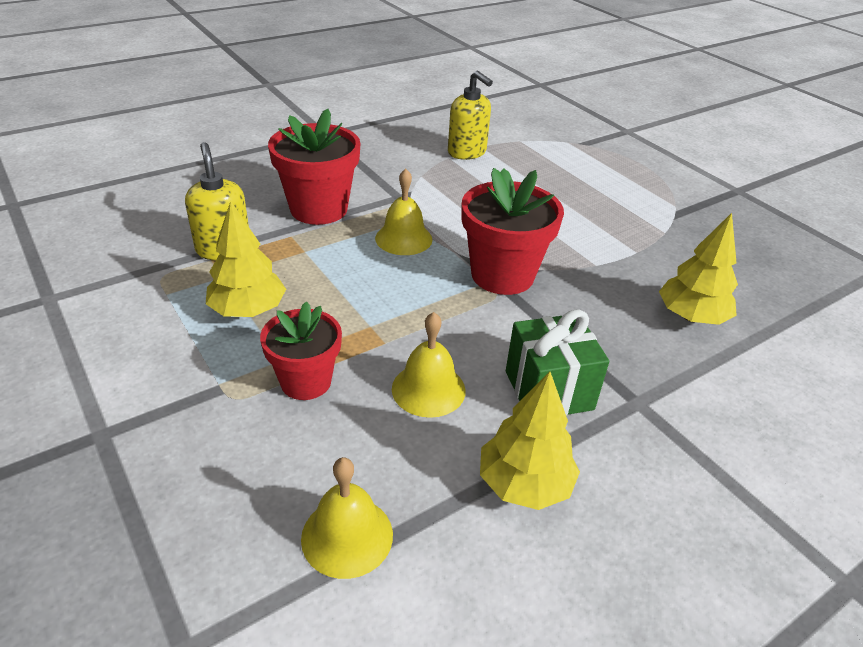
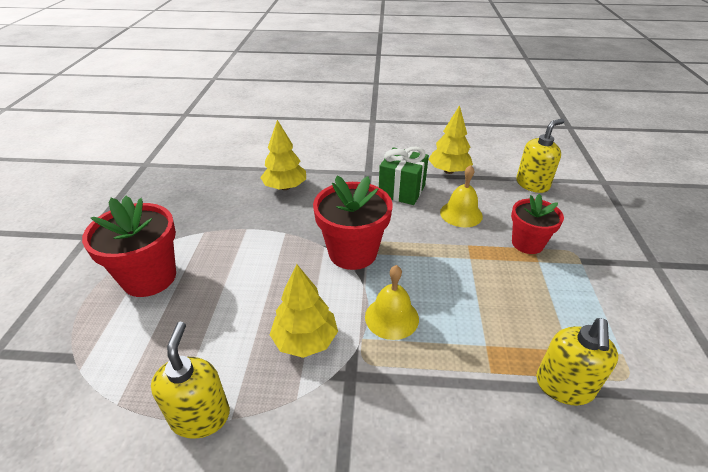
camera: 140 degrees left, 0 degrees up
yellow tree [206,201,286,317] -> yellow tree moved to [270,264,338,358]
red flower pot [268,109,360,225] -> red flower pot moved to [82,196,176,297]
yellow bell [301,457,393,579] -> yellow soap dispenser [516,119,565,193]

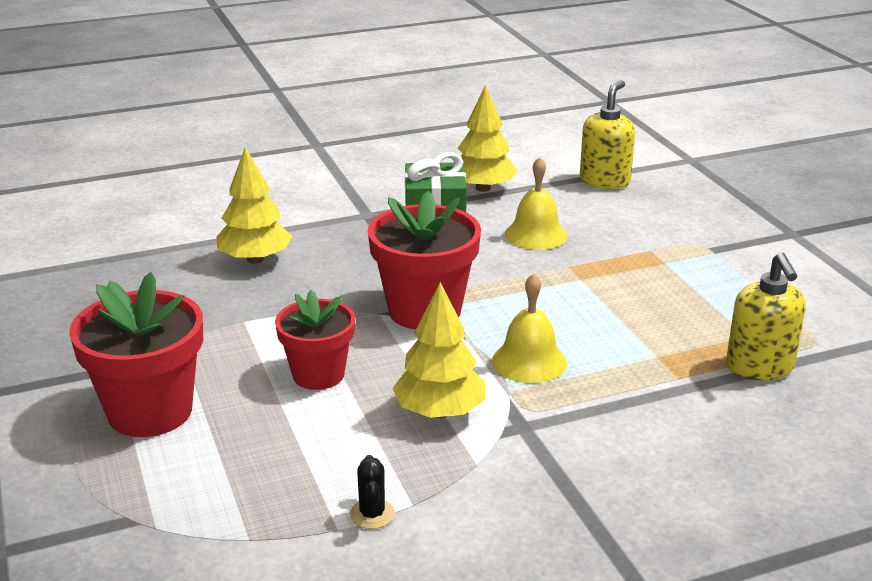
camera: 25 degrees left, 10 degrees down
yellow soap dispenser [151,322,230,439] -> black cactus [350,455,395,529]
red flower pot [511,194,564,254] -> red flower pot moved to [275,290,355,390]

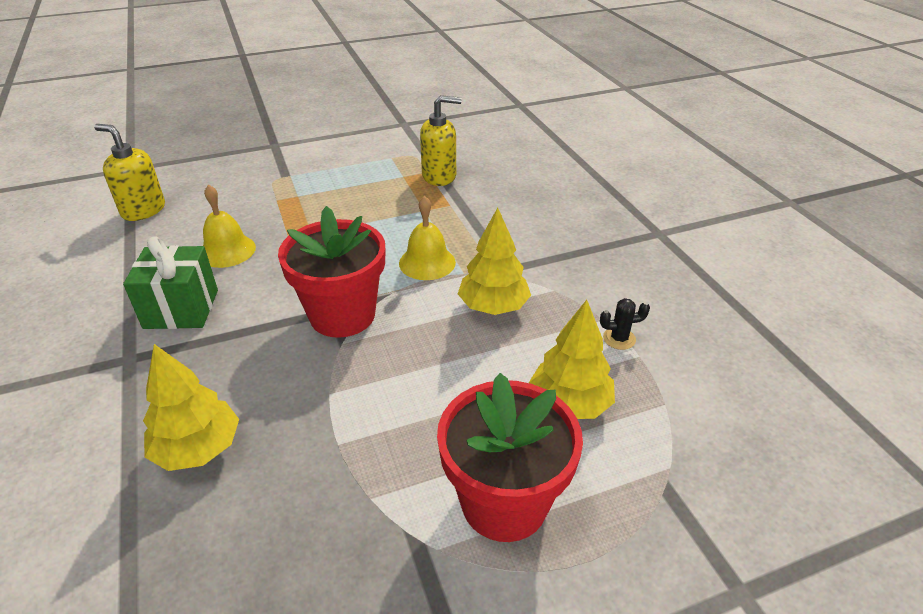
camera: 90 degrees left, 10 degrees up
red flower pot [275,290,355,390] -> none
yellow tree [458,85,518,192] -> yellow tree moved to [529,300,615,419]

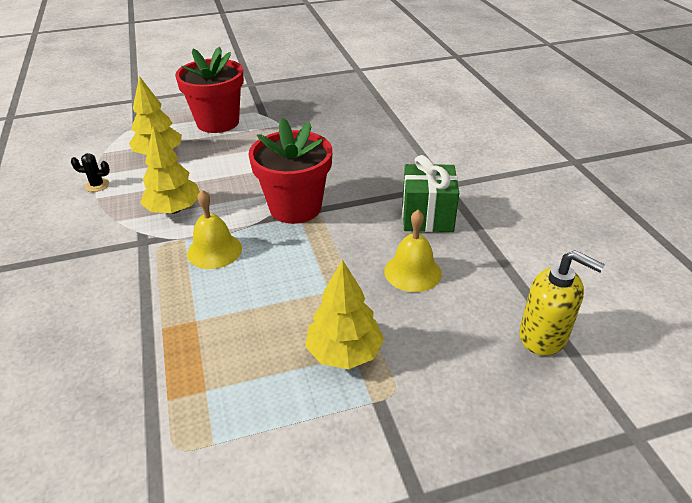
camera: 175 degrees left, 0 degrees up
yellow tree [143,344,239,471] -> yellow tree moved to [305,260,384,369]
yellow soap dispenser [420,95,462,186] -> none

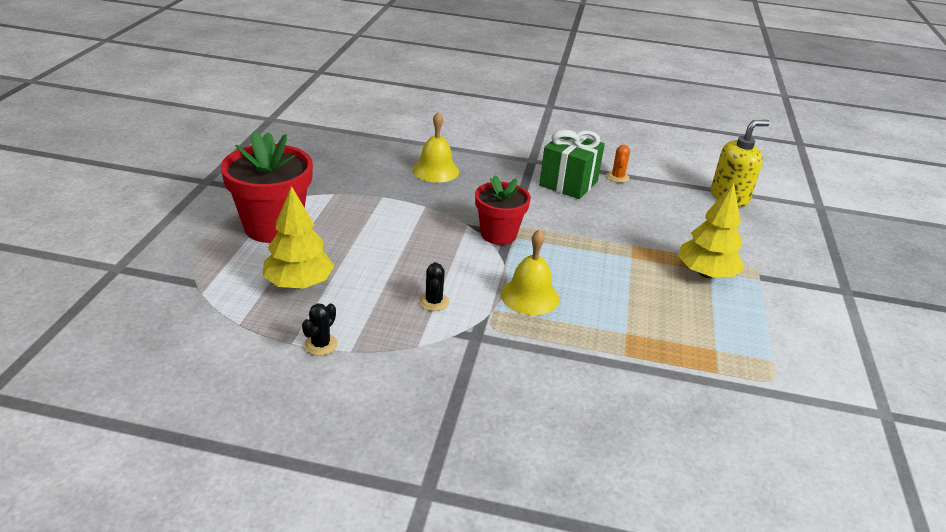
camera: 65 degrees left, 5 degrees down
yellow tree [140,126,200,214] -> black cactus [419,262,449,311]
red flower pot [249,118,333,224] -> red flower pot [475,175,531,245], size x0.65
yellow bell [384,210,442,292] -> yellow bell moved to [412,112,459,183]
none -> orange cactus [607,145,630,183]

